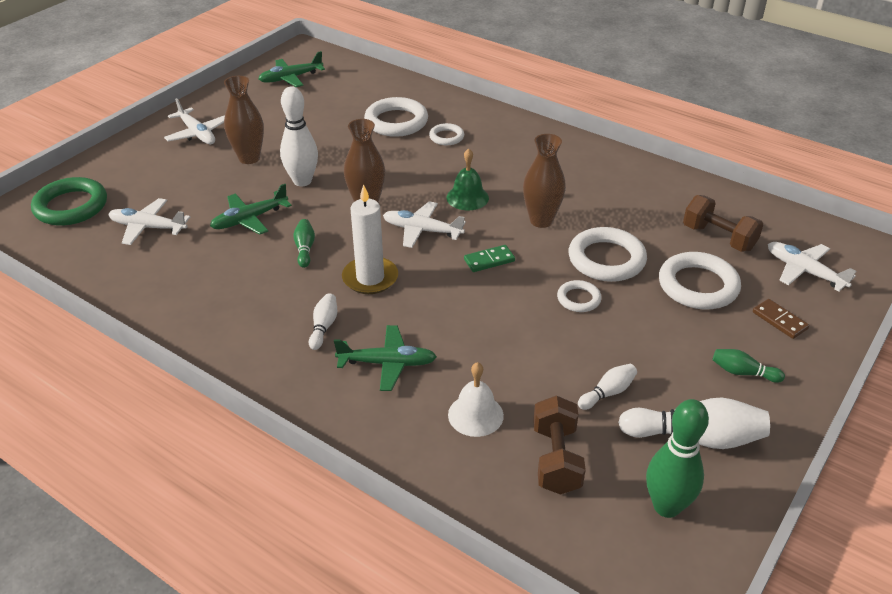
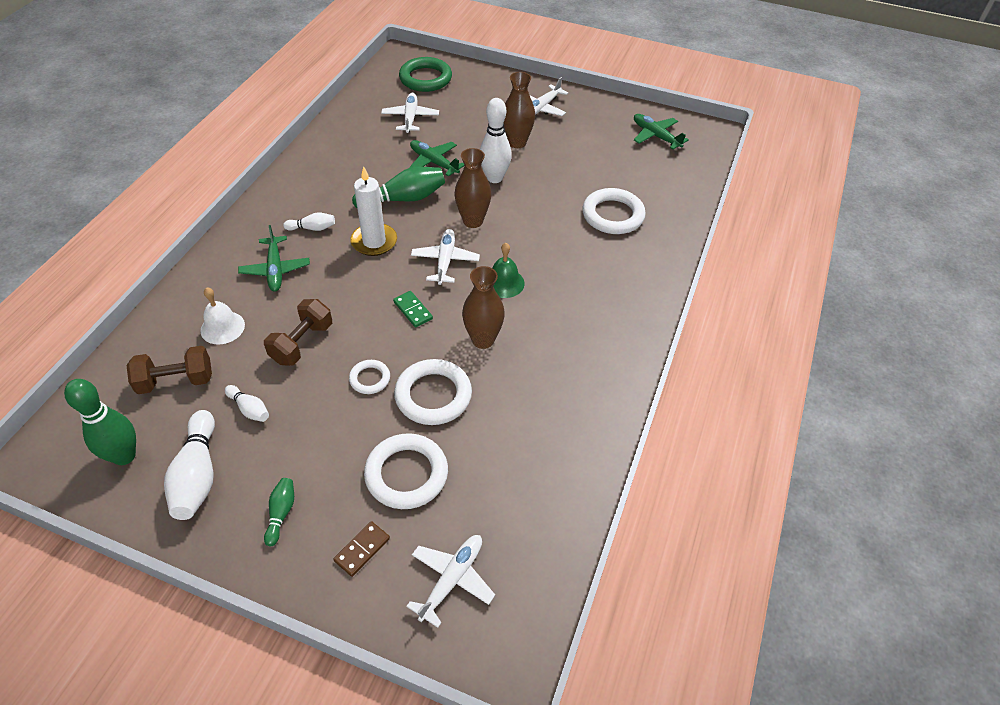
camera: 75 degrees right, 10 degrees up
green bowling pin [293,219,315,268] -> green bowling pin [352,167,445,208], size x1.89
white ring [429,123,464,145] -> none
brown dumbbell [683,195,764,252] -> brown dumbbell moved to [264,299,332,366]

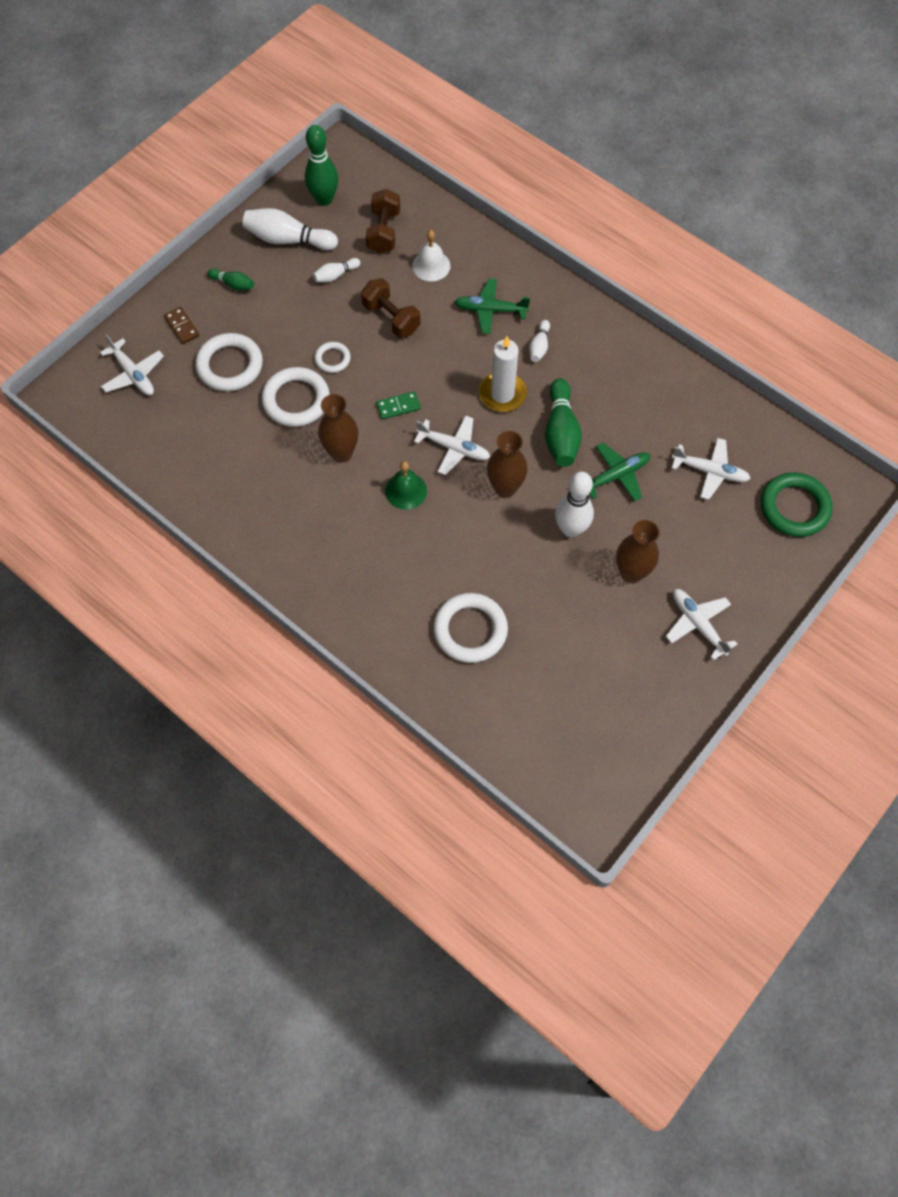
camera: 110 degrees right, 15 degrees up
green plane [634,114,689,149] -> none

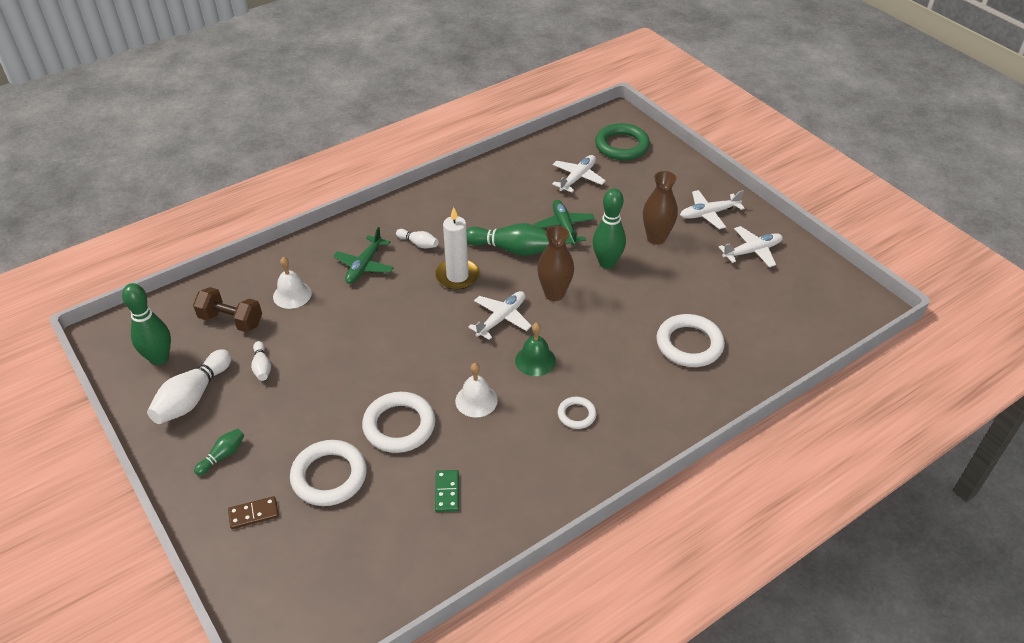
camera: 75 degrees left, 20 degrees down
white plane [100,335,164,395] -> white plane moved to [719,226,783,267]
white ring [314,342,351,373] -> white ring moved to [558,397,597,429]
brown vase [318,394,358,463] -> white bell [455,363,498,418]
brown dumbbell [361,278,421,338] -> none
green domino [376,391,421,419] -> green domino moved to [435,470,459,512]
white bowling pin [555,472,594,538] -> green bowling pin [593,188,626,269]

